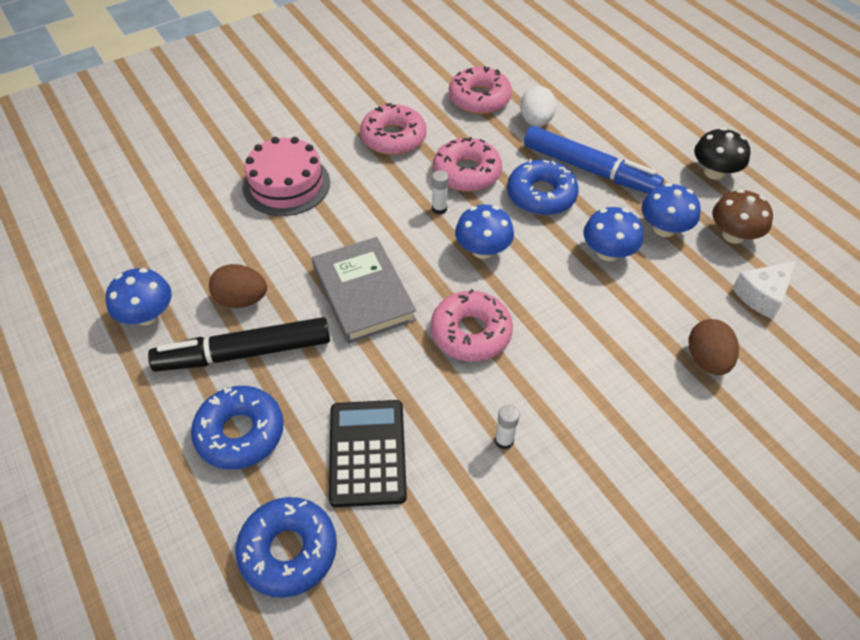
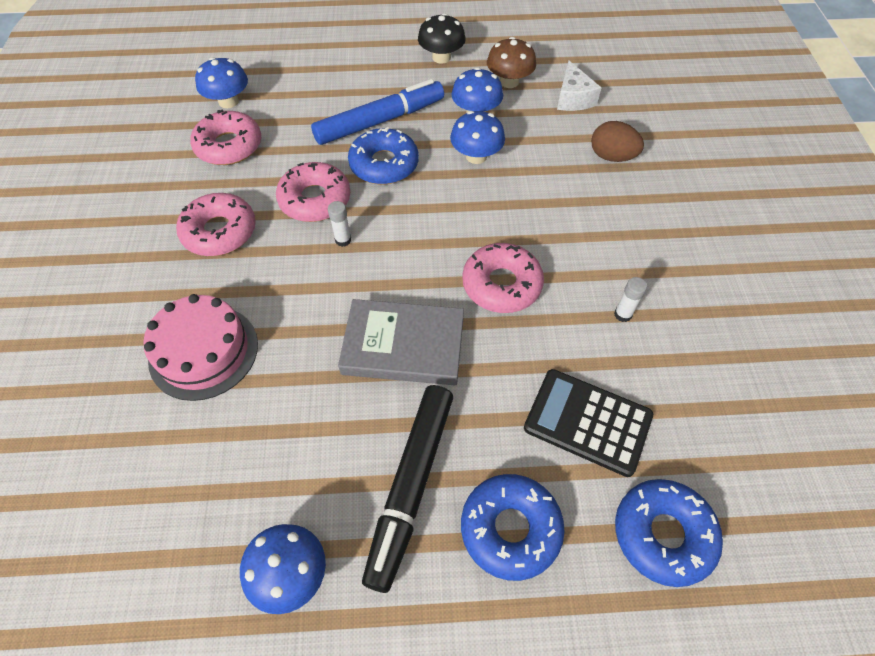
camera: 60 degrees left, 5 degrees up
brown egg [209,264,267,308] -> none
blue mushroom [455,205,514,259] -> blue mushroom moved to [195,57,248,108]
white egg [520,86,556,127] -> none

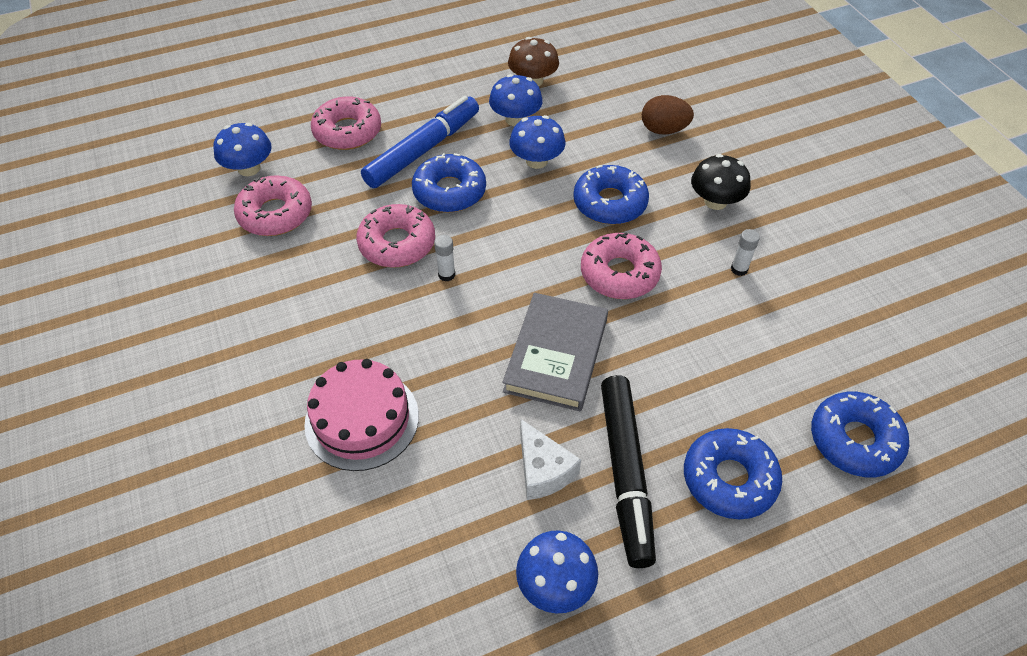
camera: 20 degrees left, 5 degrees down
pink donut [176,193,256,256] -> pink donut moved to [311,96,381,150]
grey book [338,299,464,385] -> grey book turned 60 degrees counterclockwise [502,293,608,411]
black mushroom [418,13,466,64] -> black mushroom moved to [691,154,751,210]
black calculator [524,369,653,477] -> none
white cheese [557,61,601,111] -> white cheese moved to [520,418,581,500]
none -> blue donut [573,165,649,225]

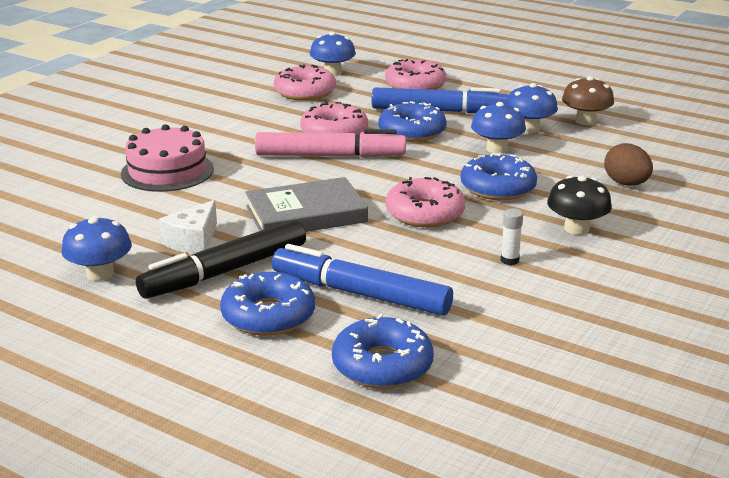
camera: 55 degrees right, 25 degrees down
white glue stick [434,235,455,281] -> pink marker [255,129,406,158]
none -> blue marker [272,244,453,316]

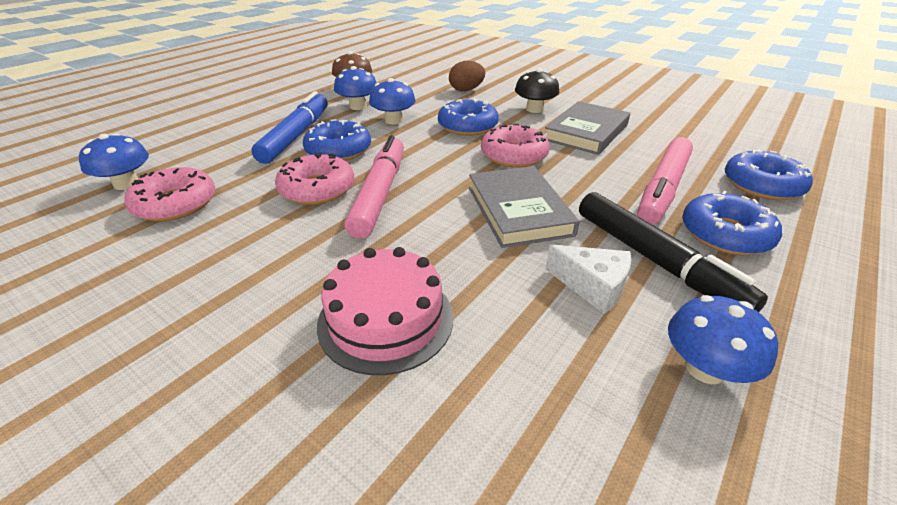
camera: 85 degrees left, 10 degrees up
blue marker [272,244,453,316] -> pink marker [637,137,693,225]
pink donut [385,59,447,90] -> none
white glue stick [501,208,523,265] -> grey book [545,101,630,155]

